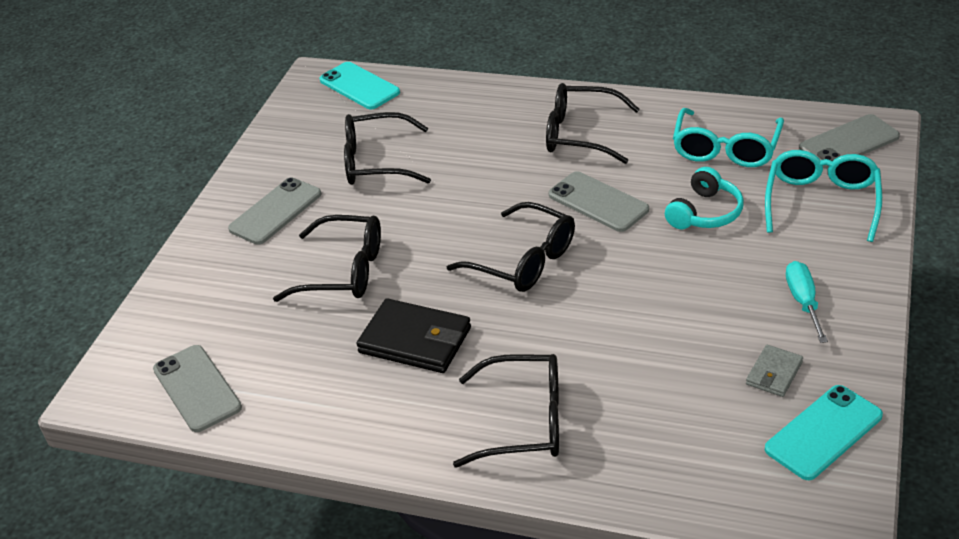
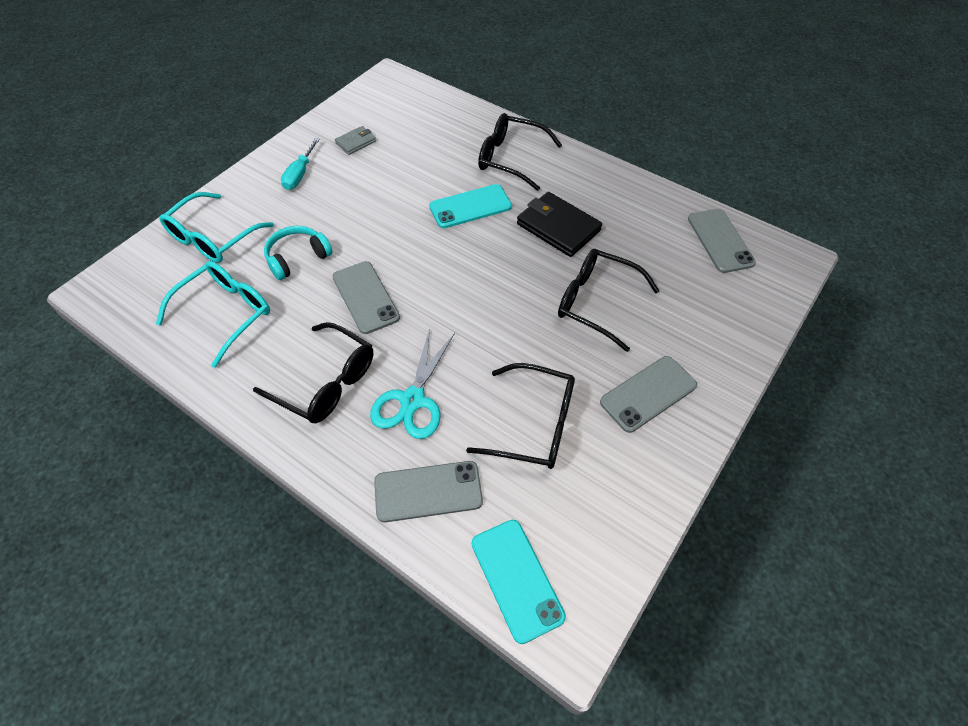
camera: 165 degrees left, 15 degrees up
black glasses [447,202,575,292] -> none
turquoise phone [765,385,883,480] -> turquoise phone moved to [429,184,512,228]
grey phone [799,114,900,169] -> grey phone moved to [374,461,483,522]
none -> turquoise scissors [370,328,455,439]

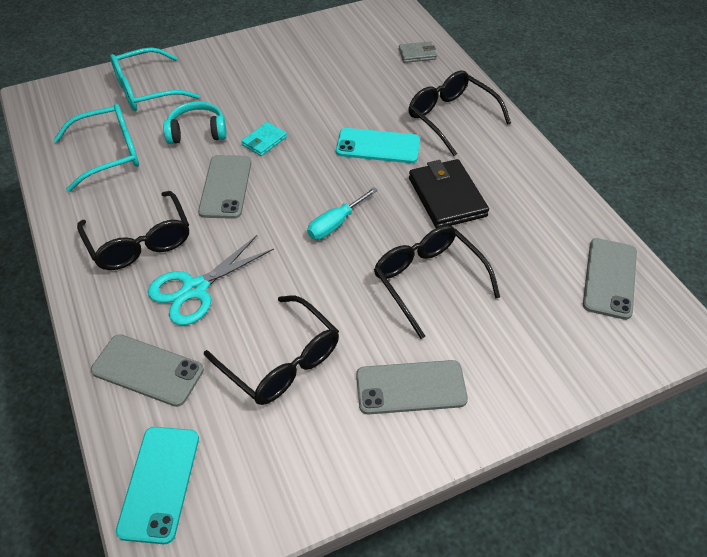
camera: 30 degrees right, 5 degrees down
turquoise screwdriver [281,138,320,190] -> turquoise screwdriver moved to [307,187,378,240]
grey wallet [335,126,376,155] -> grey wallet moved to [399,41,437,63]
none -> turquoise wallet [241,122,287,156]

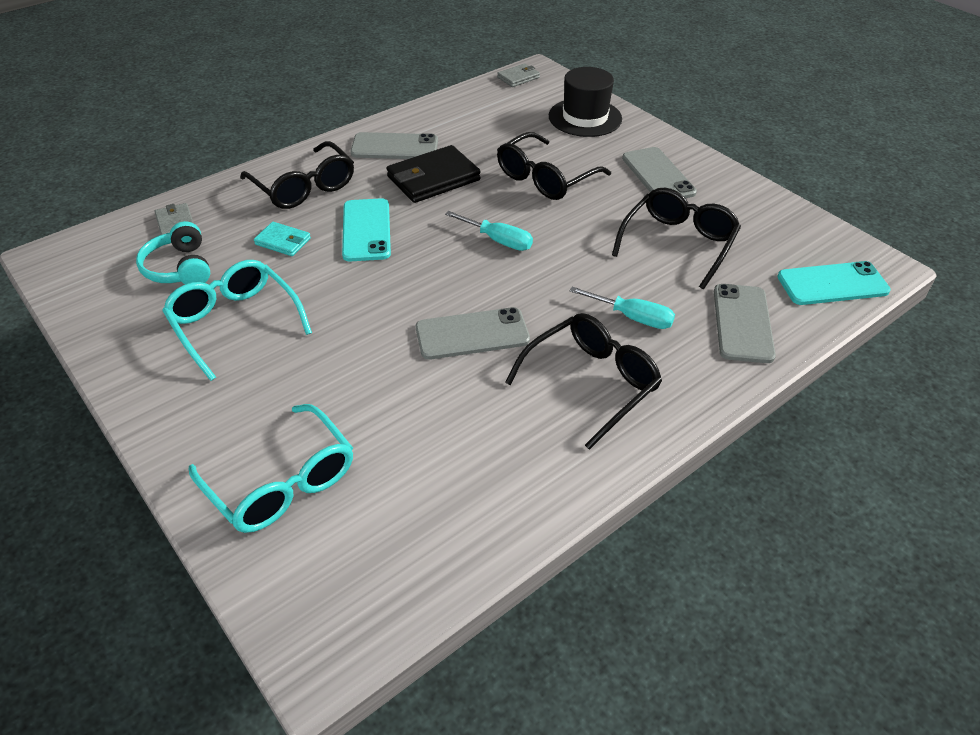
camera: 105 degrees left, 5 degrees down
turquoise glasses [54,104,139,192] -> turquoise glasses moved to [162,260,312,381]
turquoise scissors [148,235,274,325] -> turquoise screwdriver [570,287,675,329]
turquoise headphones [163,101,227,144] -> turquoise headphones moved to [136,221,210,284]
turquoise wallet [241,122,287,156] -> turquoise wallet moved to [254,222,311,256]
black glasses [408,71,511,156] -> black glasses turned 75 degrees counterclockwise [240,141,354,209]
grey phone [583,238,637,320] -> grey phone moved to [351,132,438,159]
none -> grey wallet [497,63,540,87]
none -> black hat [549,67,622,137]

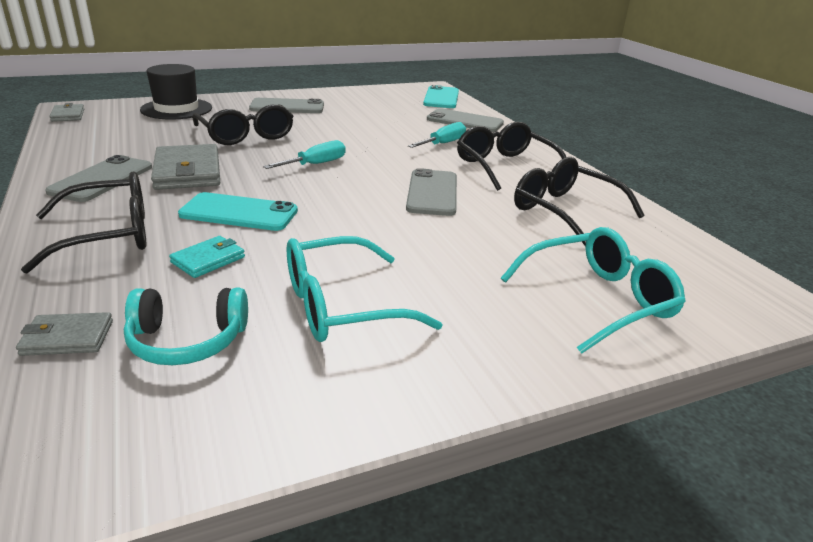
camera: 75 degrees left, 15 degrees down
black wallet [387,145,481,203] -> grey wallet [151,144,220,190]
black glasses [612,188,741,289] -> black glasses moved to [514,157,645,247]

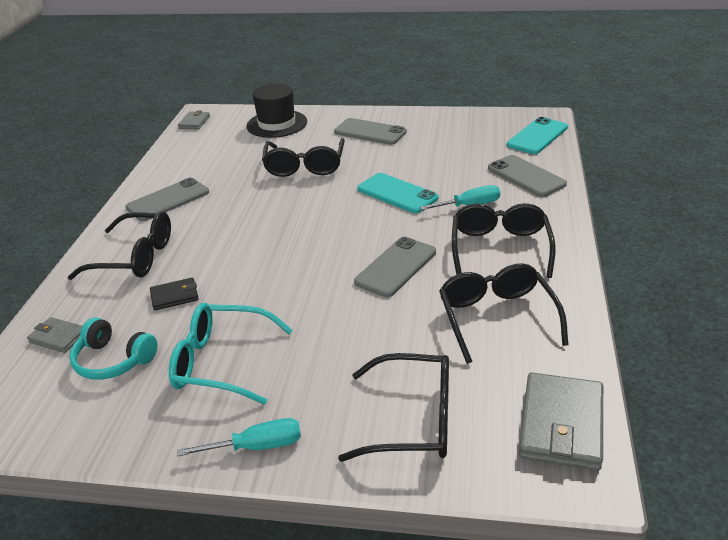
camera: 35 degrees right, 5 degrees up
grey wallet [151,144,220,190] -> grey wallet moved to [519,372,603,471]
turquoise wallet [169,236,245,278] -> black wallet [150,278,199,310]
turquoise phone [178,192,298,231] -> turquoise phone moved to [357,173,438,213]
turquoise screwdriver [263,140,345,169] -> turquoise screwdriver moved to [177,418,301,456]
turquoise glasses [501,227,686,354] -> black glasses [338,353,449,462]

